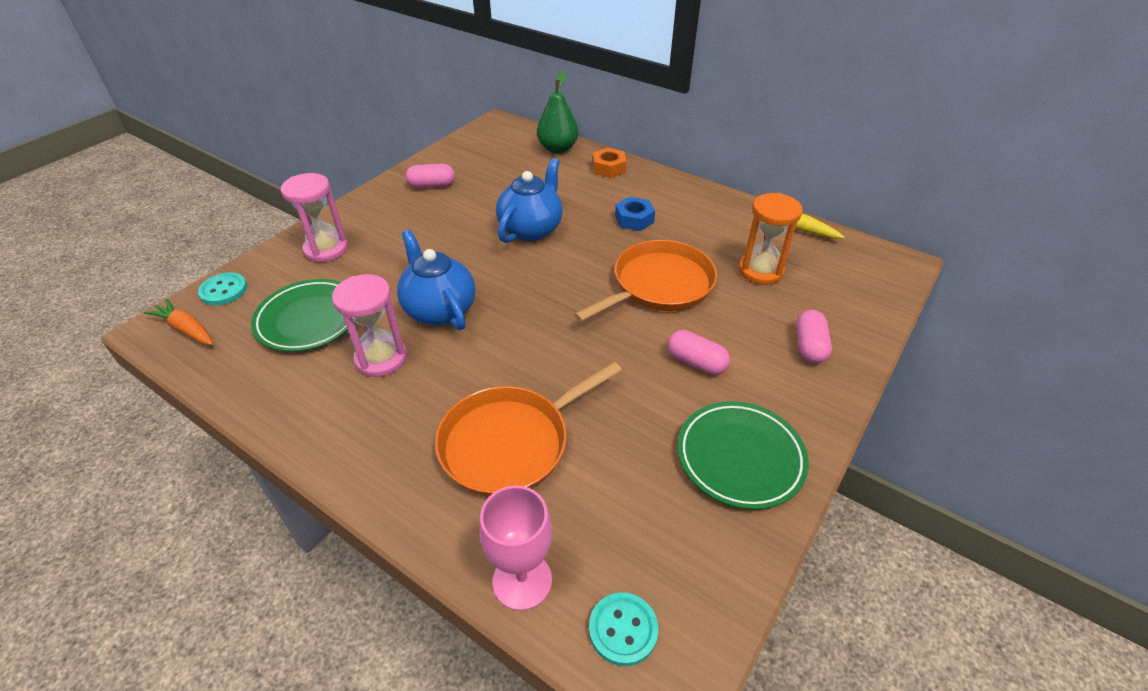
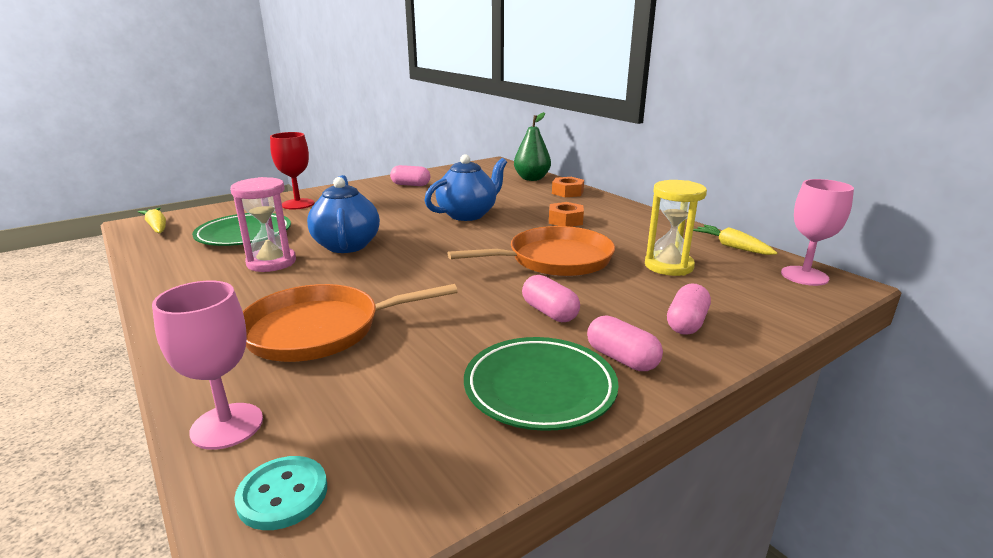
camera: 20 degrees right, 20 degrees down
orange carrot [144,299,213,345] -> yellow carrot [138,207,166,233]
turquoise button [198,272,247,305] -> none
pink hourglass [281,173,348,263] -> red goblet [270,132,314,210]
blue nut [615,197,655,231] -> orange nut [549,202,584,227]
orange hourglass [738,193,803,285] -> yellow hourglass [645,180,707,276]
none -> pink capsule [587,315,663,371]
none -> pink goblet [781,179,854,286]

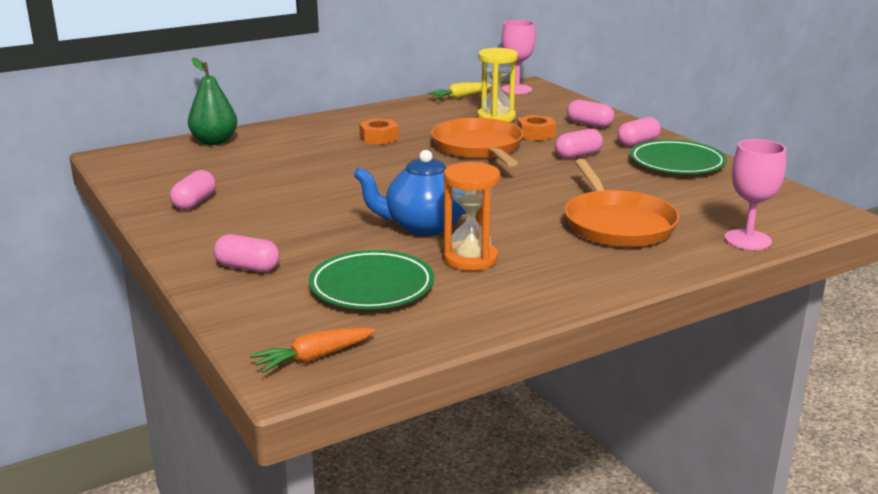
camera: 85 degrees left, 0 degrees up
yellow carrot [138,207,166,233] -> orange carrot [250,327,376,373]
pink hourglass [230,177,296,272] -> orange hourglass [444,162,500,271]
turquoise button [234,456,327,530] -> none
red goblet [270,132,314,210] -> pink capsule [214,234,280,272]
blue teapot [424,154,507,221] -> none
orange nut [552,177,584,197] -> orange nut moved to [517,115,556,141]

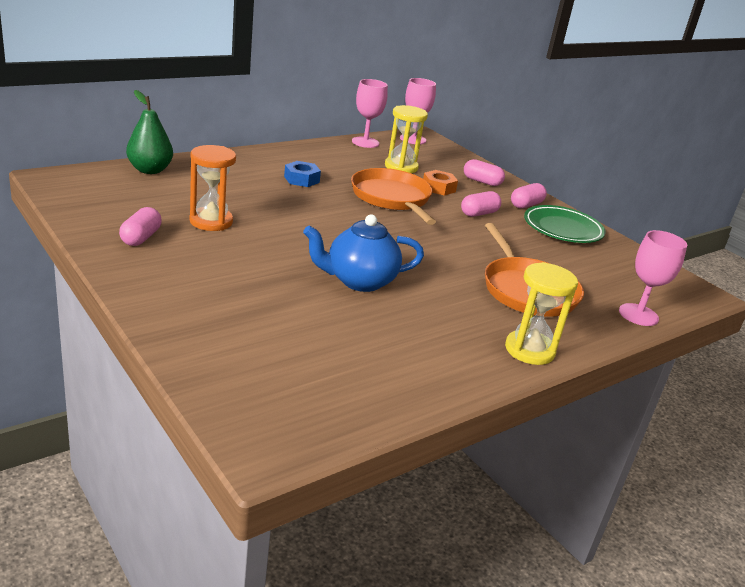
camera: 10 degrees left, 5 degrees up
pink capsule [214,234,280,272] -> none
orange carrot [250,327,376,373] -> none
green plate [309,250,434,309] -> none
orange nut [359,118,398,144] -> blue nut [284,161,321,187]
yellow carrot [427,82,492,99] -> pink goblet [352,79,388,148]
orange hourglass [444,162,500,271] -> orange hourglass moved to [190,145,236,231]
none -> yellow hourglass [505,262,578,365]

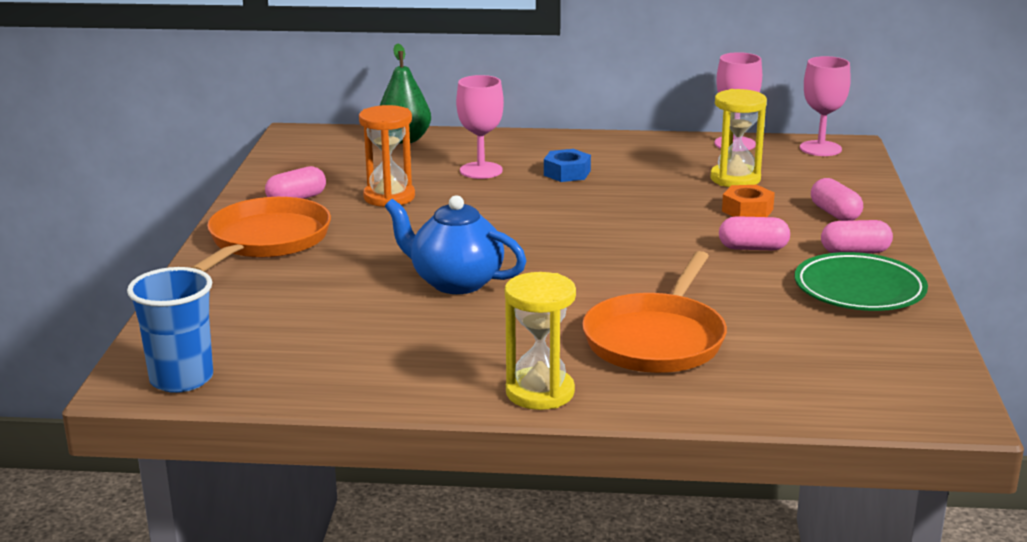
camera: 45 degrees right, 5 degrees down
orange pan [351,168,436,225] -> orange pan moved to [191,197,331,272]
pink goblet [619,230,687,326] -> pink goblet moved to [456,75,504,179]
none -> blue cup [127,267,213,393]

